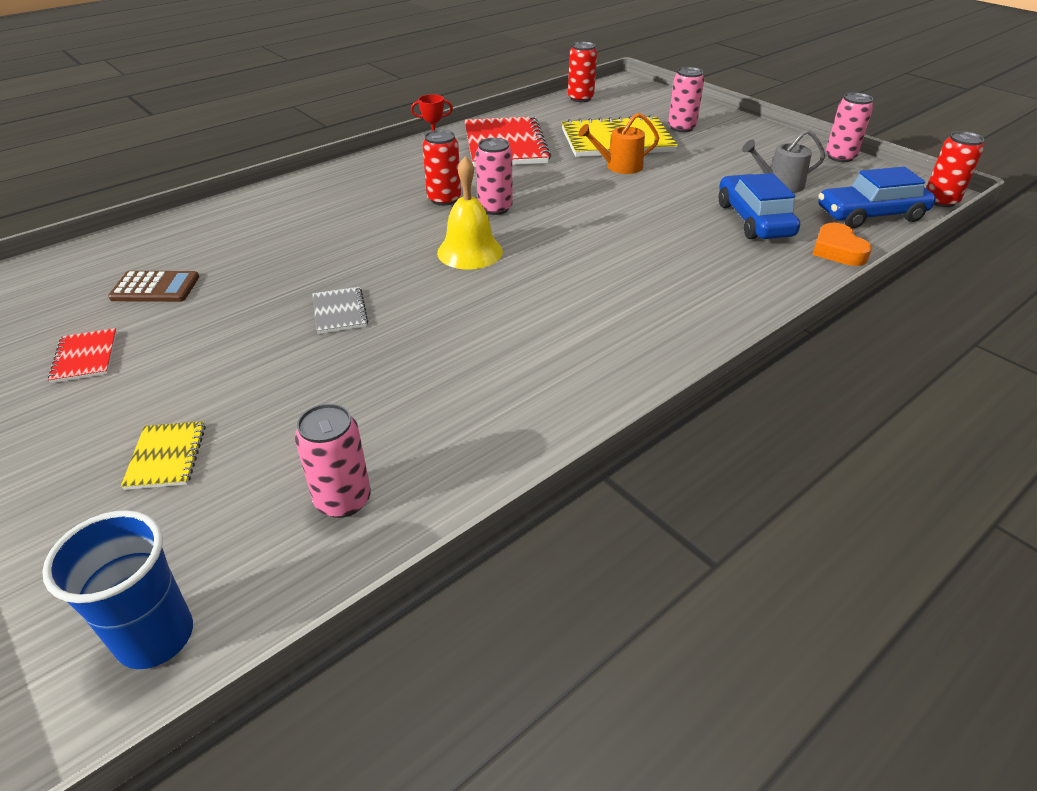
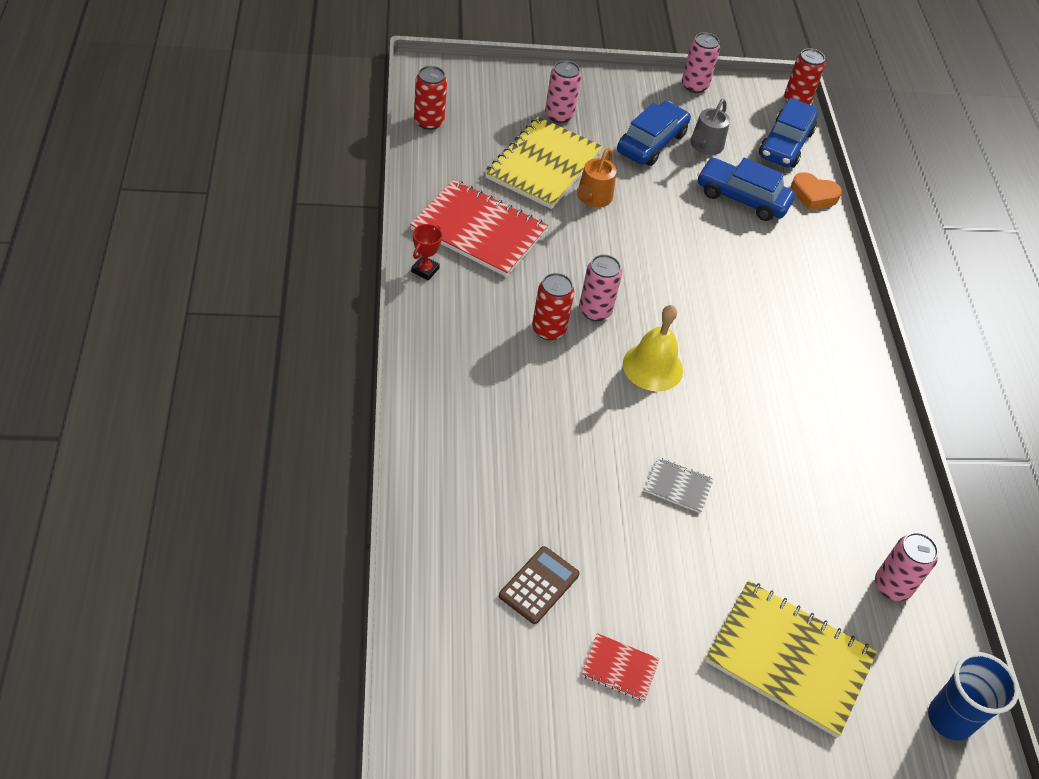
camera: 60 degrees left, 10 degrees up
yellow notebook [121,421,206,490] -> yellow notebook [705,580,877,738], size x2.19
none -> blue car [617,101,691,166]

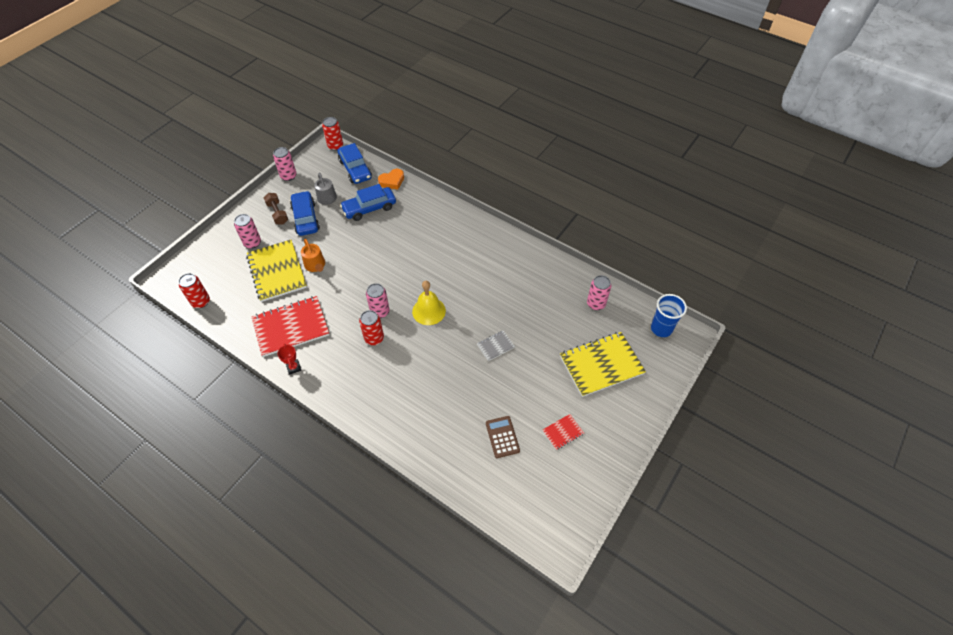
camera: 45 degrees left, 5 degrees up
none -> brown dumbbell [264,193,288,225]

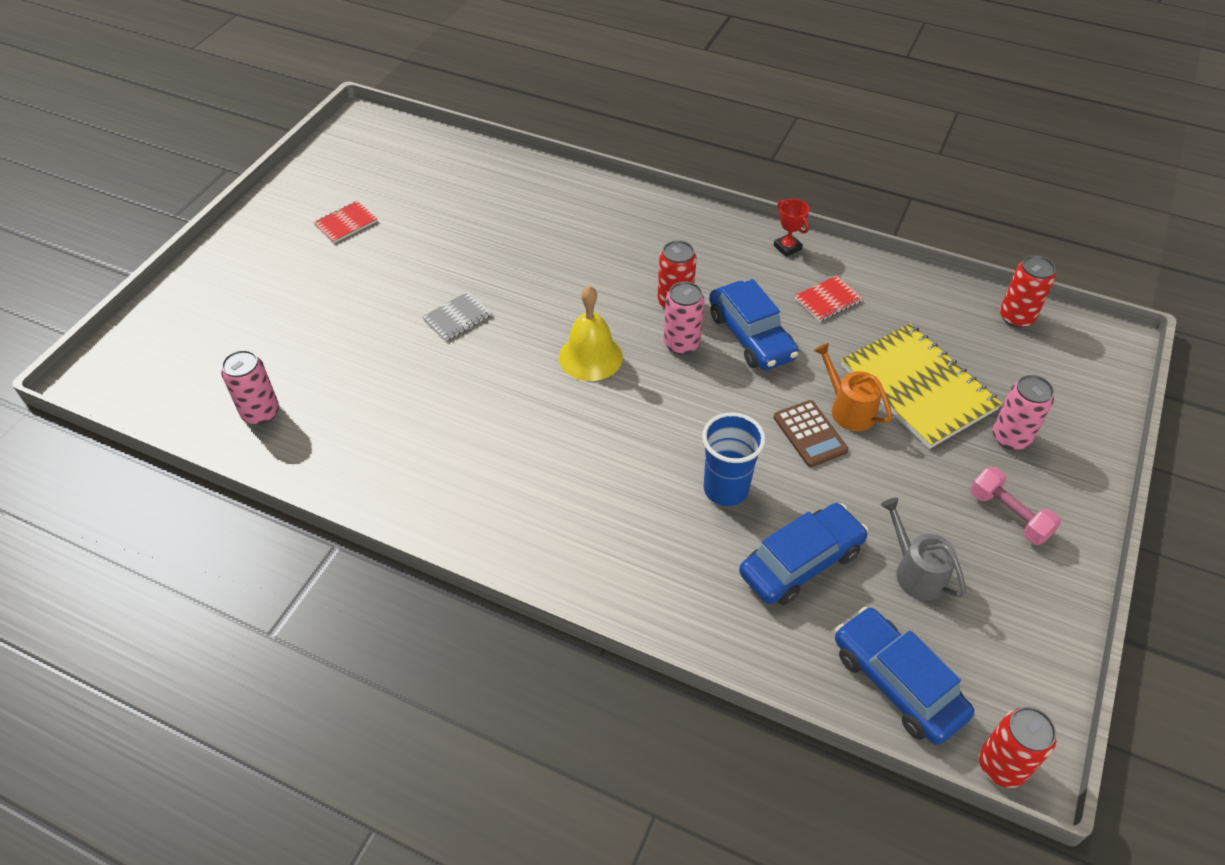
camera: 170 degrees right, 5 degrees down
red notebook [252,296,330,357] -> red notebook [794,275,863,322], size x0.46
brown dumbbell [264,193,288,225] -> pink dumbbell [970,467,1061,545]
pink can [273,147,297,181] -> none
blue car [290,191,320,236] -> blue car moved to [709,279,799,370]
orange heart [378,169,404,190] -> none
brown calculator [486,416,520,458] -> brown calculator moved to [773,400,849,467]
yellow notebook [560,332,646,397] -> none
blue cup [651,294,687,337] -> blue cup moved to [702,412,766,506]

